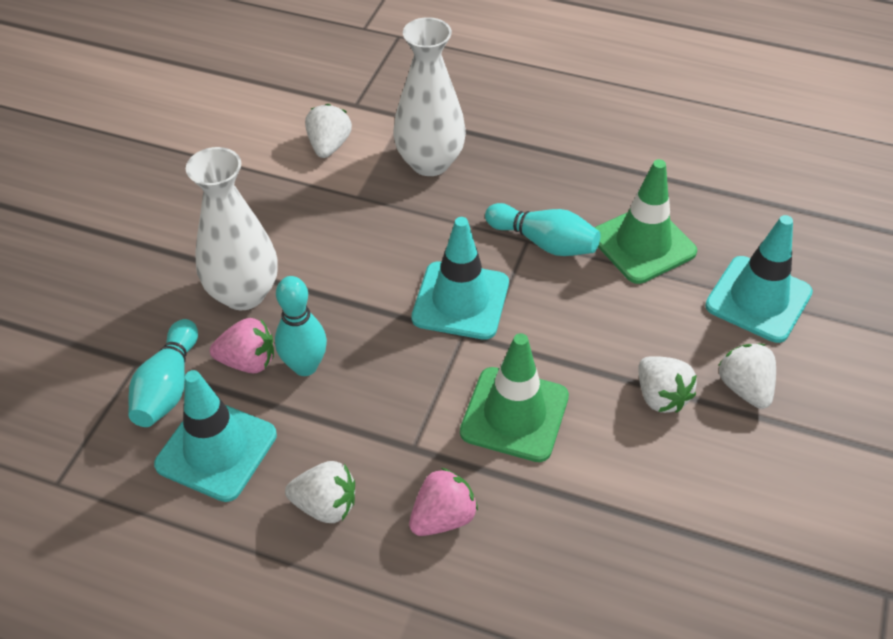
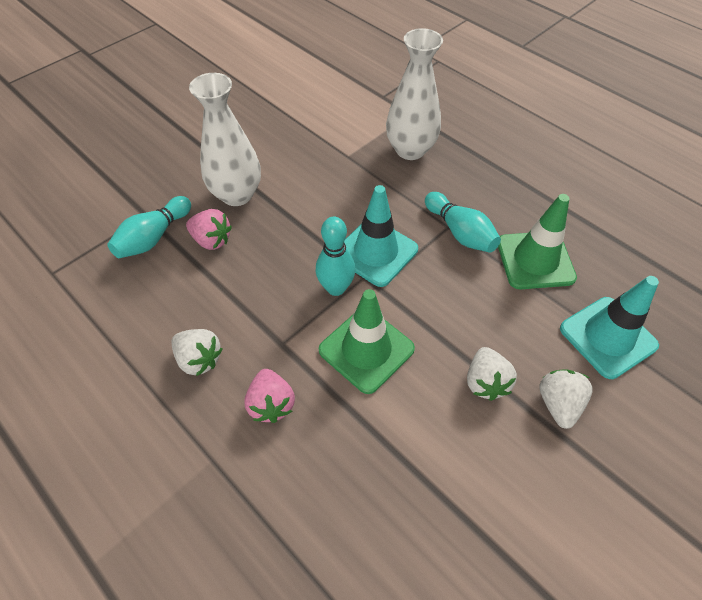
camera: 25 degrees right, 5 degrees up
turquoise traffic cone [154,370,277,502] -> none
turquoise bowling pin [275,276,327,376] -> turquoise bowling pin moved to [316,217,355,296]
white strawberry [305,104,352,158] -> none
pink strawberry [409,468,478,536] -> pink strawberry turned 90 degrees clockwise [244,369,295,423]

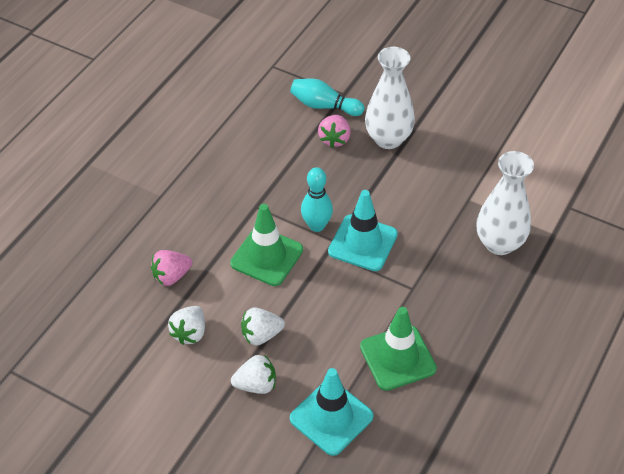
camera: 75 degrees right, 5 degrees down
white strawberry [172,329,223,376] -> white strawberry moved to [168,306,205,345]
pink strawberry [244,369,295,423] -> pink strawberry moved to [151,250,192,286]
turquoise bowling pin [425,192,501,253] -> none

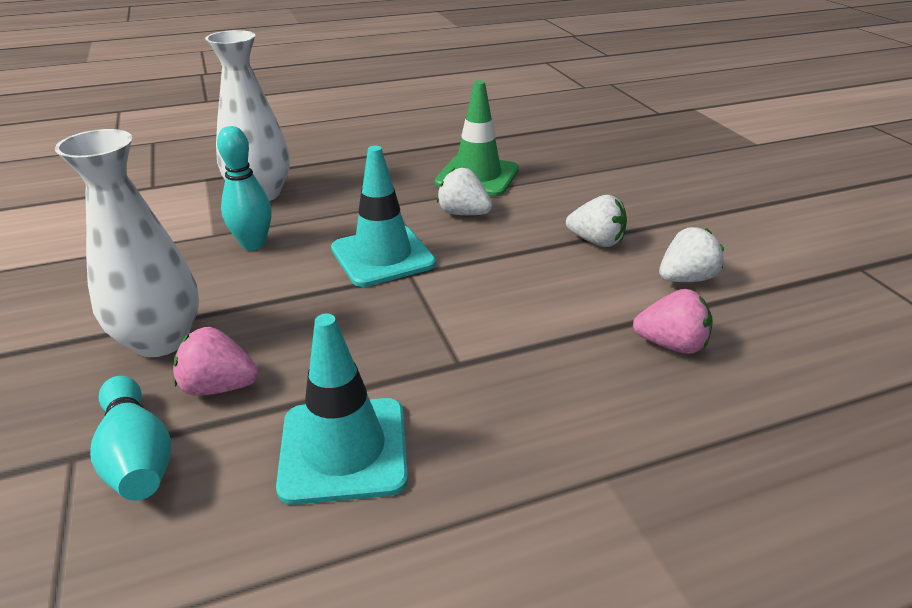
camera: 140 degrees left, 15 degrees down
green traffic cone [230,204,303,286] -> none
white strawberry [231,355,276,394] -> white strawberry moved to [437,168,492,215]
turquoise traffic cone [290,368,374,456] -> turquoise traffic cone moved to [276,314,408,505]
turquoise bowling pin [301,167,333,232] -> turquoise bowling pin moved to [217,126,272,250]
pink strawberry [318,115,351,148] -> pink strawberry turned 135 degrees counterclockwise [173,327,259,396]

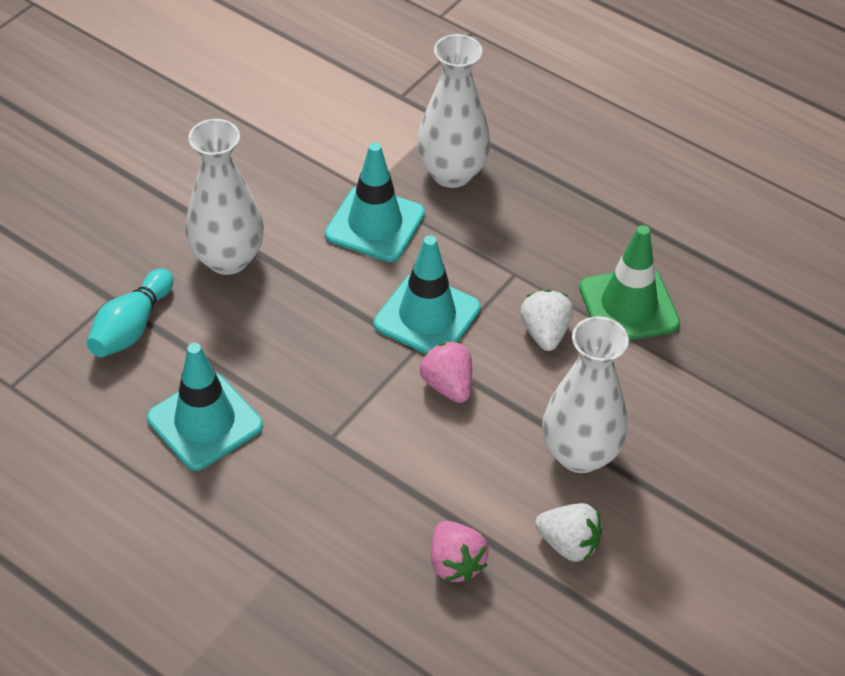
camera: 55 degrees right, 15 degrees up
pink strawberry [173,327,259,396] -> pink strawberry moved to [420,341,472,403]
turquoise bowling pin [217,126,272,250] -> turquoise traffic cone [325,142,425,262]
white strawberry [566,195,627,247] -> white vase [542,316,629,473]

